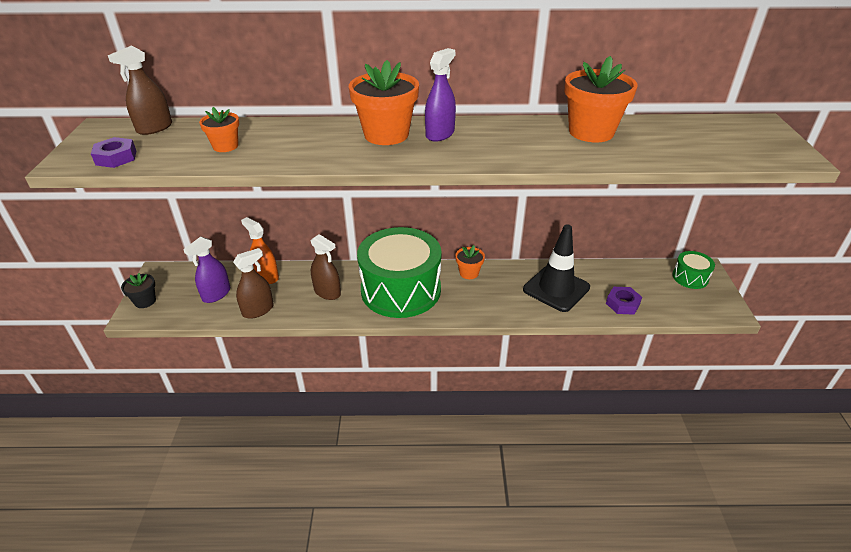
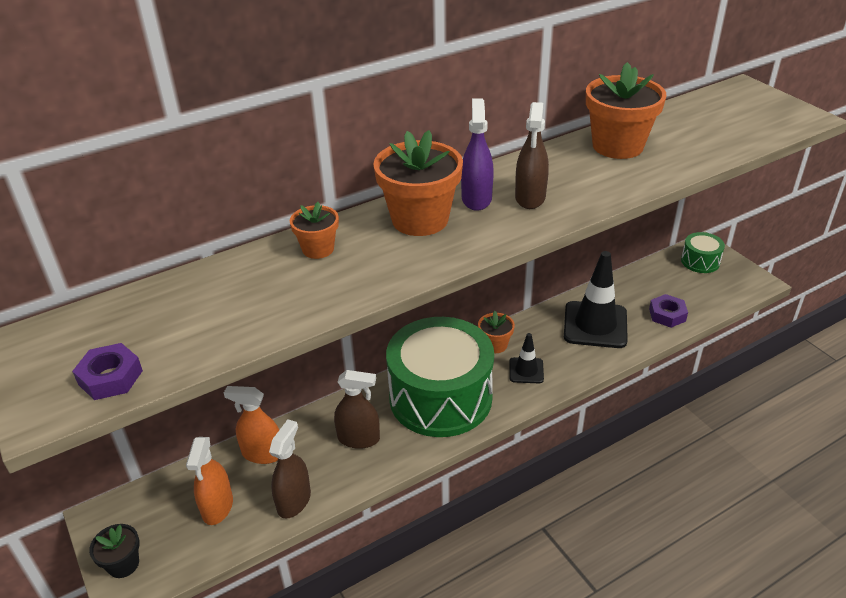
camera: 30 degrees left, 0 degrees up
brown spray bottle [108,46,172,135] -> brown spray bottle moved to [515,102,549,209]
purple spray bottle [183,237,230,303] -> orange spray bottle [186,437,233,525]
orange flower pot [199,107,239,152] -> orange flower pot moved to [290,202,339,259]
none -> black traffic cone [509,333,544,383]

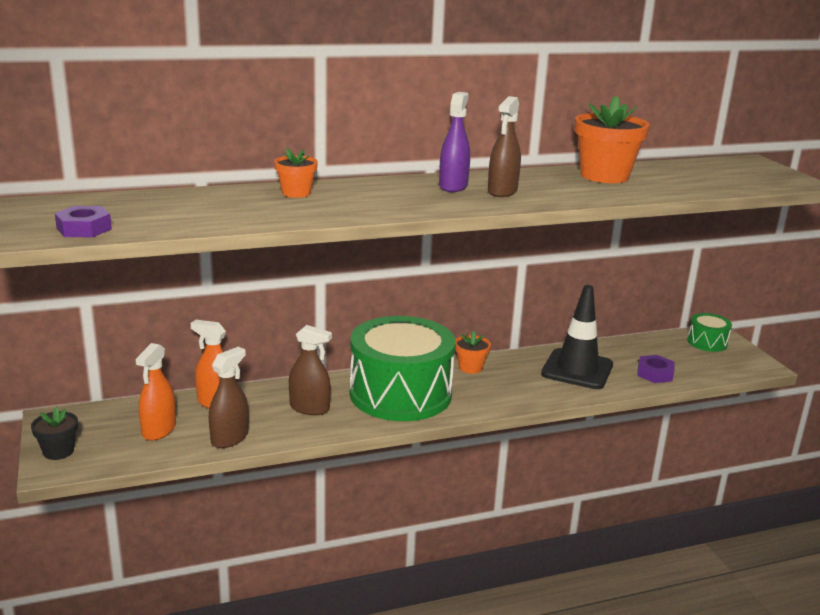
camera: 10 degrees right, 15 degrees down
orange flower pot [373,130,463,236] -> none
black traffic cone [509,333,544,383] -> none

